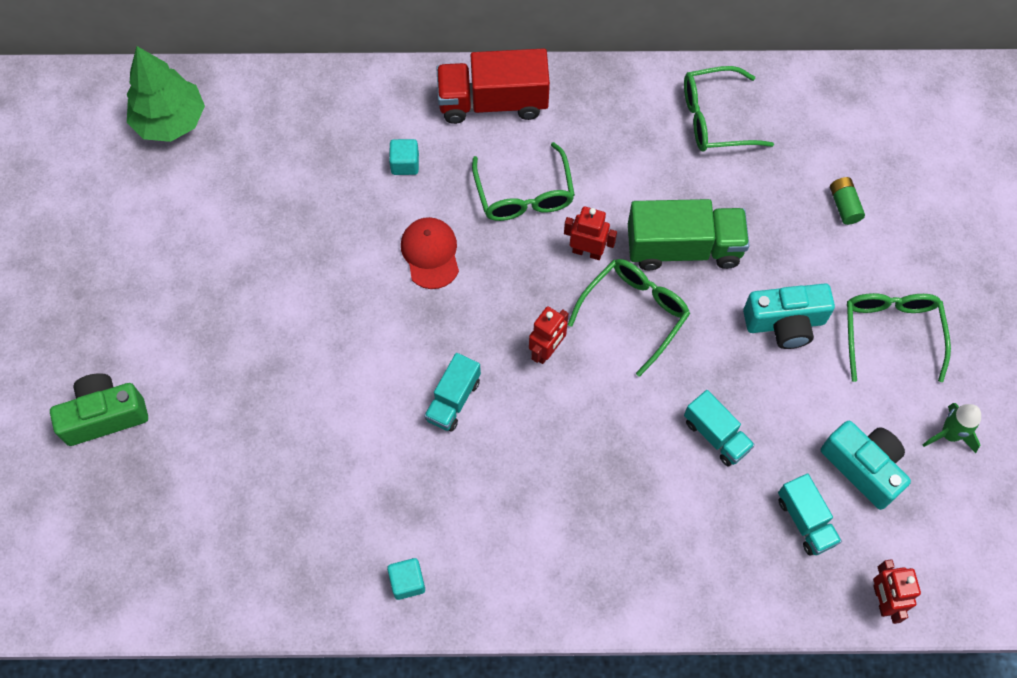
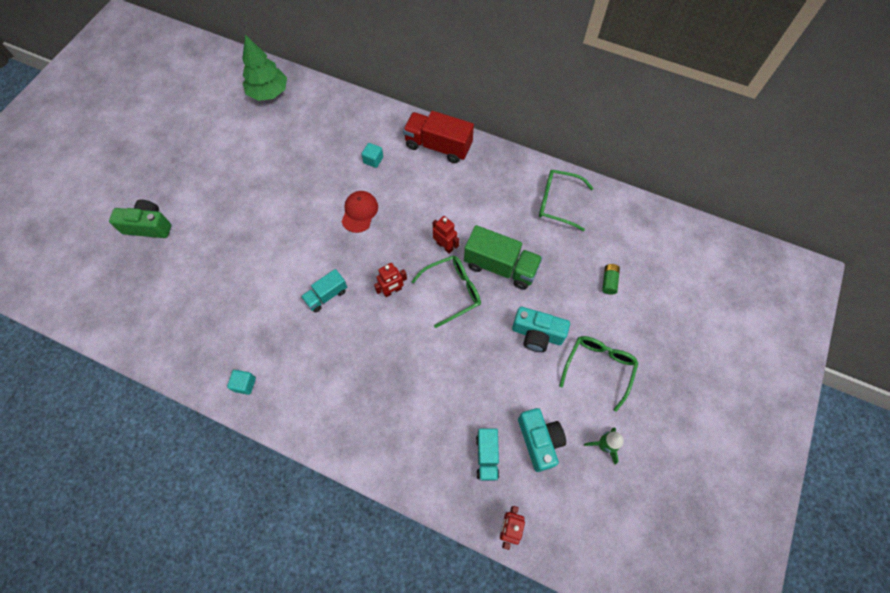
camera: 25 degrees right, 0 degrees up
green glasses [472,142,575,221] -> none
turquoise truck [684,390,755,467] -> none

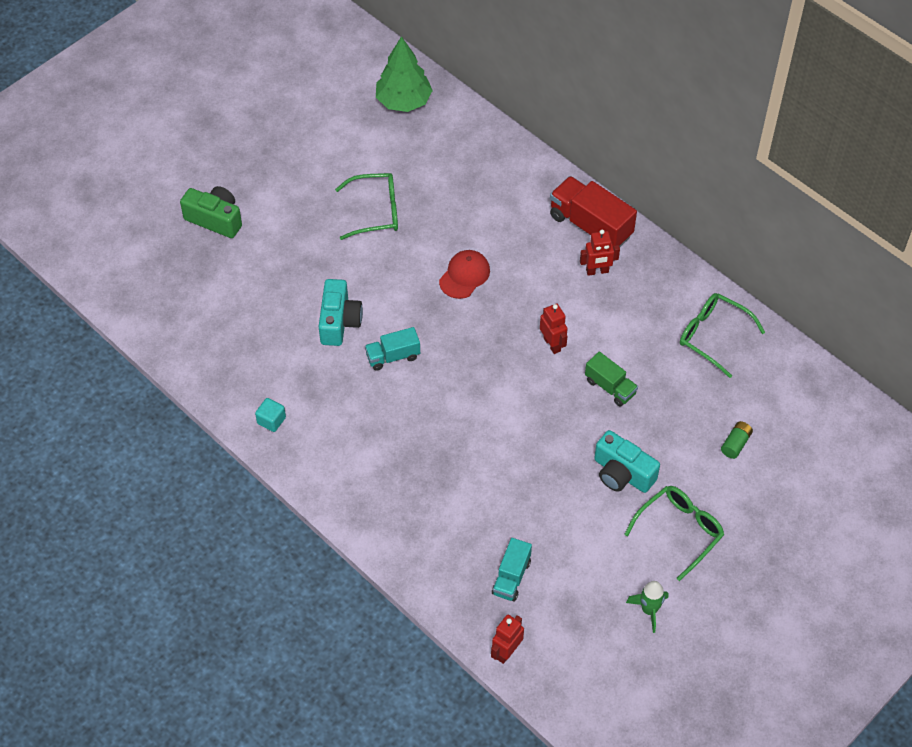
camera: 20 degrees right, 10 degrees down
turquoise cube [361,143,383,168] -> none
red robot [374,263,407,297] -> red robot moved to [580,230,620,276]
green glasses [411,255,481,328] -> green glasses moved to [335,173,398,240]
green truck [464,225,543,290] -> green truck [585,352,638,406], size x0.59
turquoise camera [518,408,566,472] -> turquoise camera moved to [318,279,363,346]

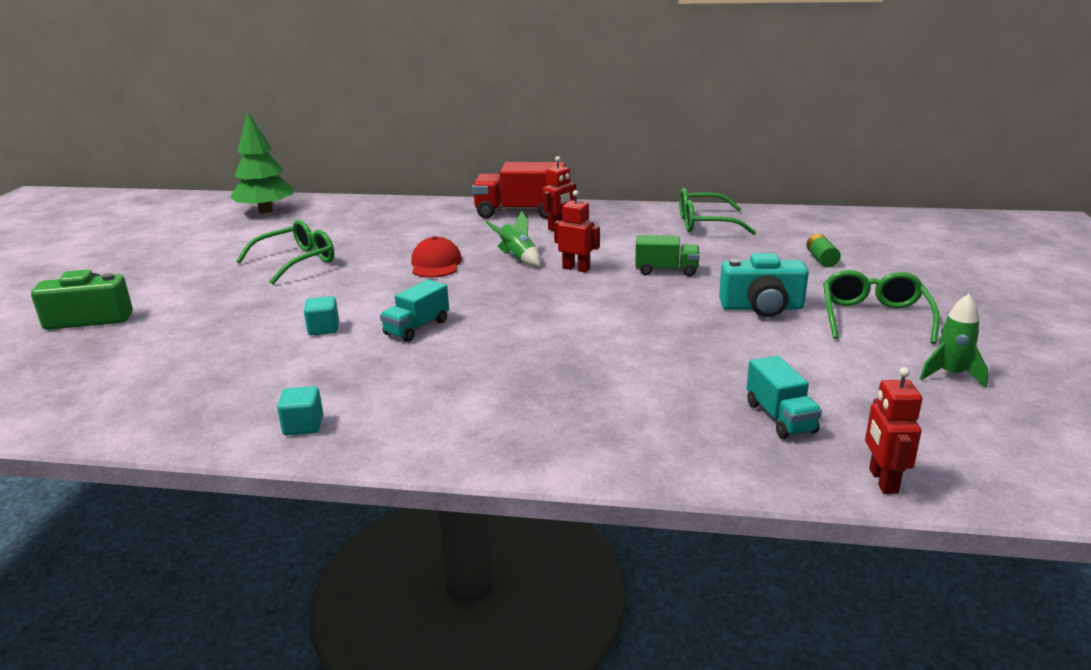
camera: 35 degrees left, 30 degrees down
turquoise camera [318,279,363,346] -> turquoise cube [304,296,339,335]
none -> green rocket [485,211,541,267]

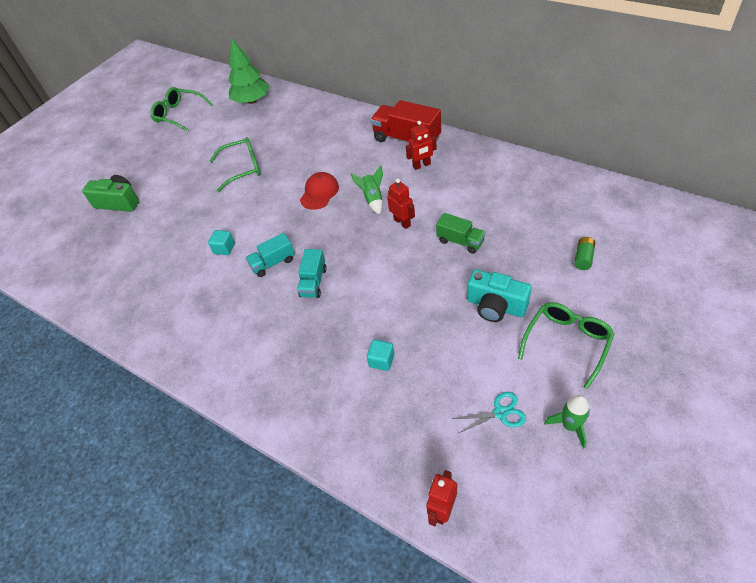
camera: 30 degrees right, 25 degrees up
turquoise cube [277,386,323,435] -> turquoise cube moved to [367,340,395,371]
green glasses [679,188,756,235] -> green glasses moved to [151,87,213,132]
turquoise truck [746,356,822,439] -> turquoise truck moved to [297,249,327,298]
none -> turquoise scissors [455,392,526,434]

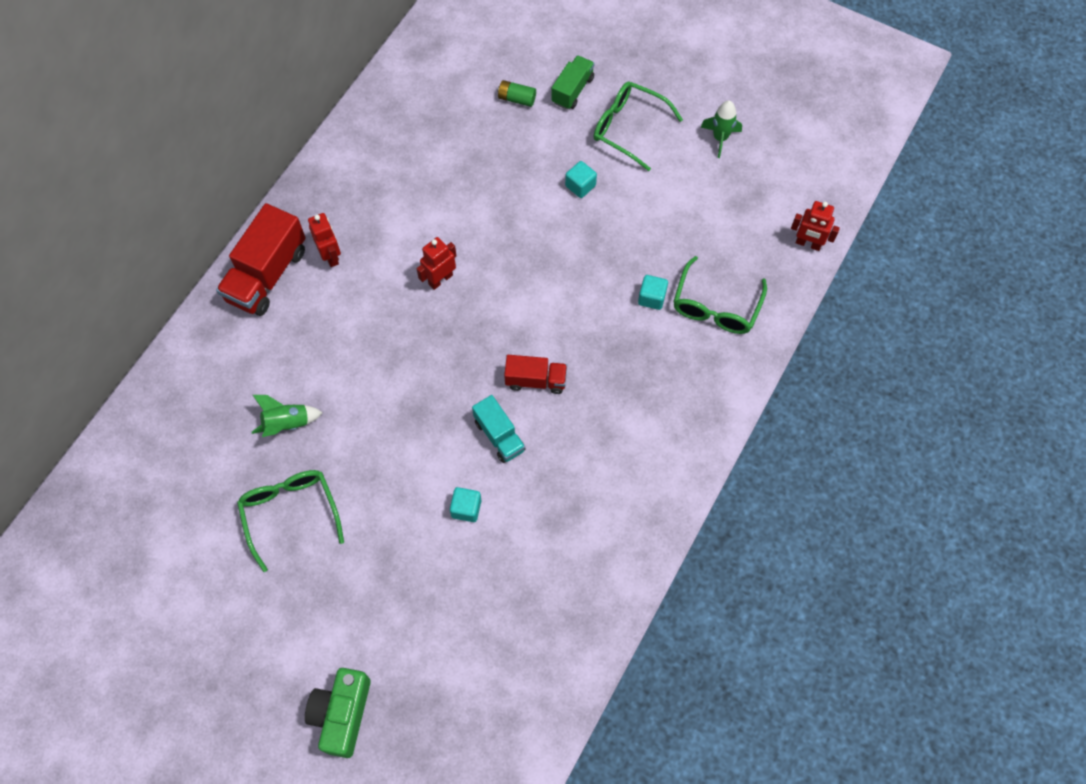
camera: 100 degrees left, 15 degrees up
green glasses [151,87,213,132] -> green glasses moved to [673,256,767,334]
green tree [228,37,269,104] -> none
turquoise truck [297,249,327,298] -> red truck [504,355,567,394]
red cap [300,172,339,210] -> none
green rocket [351,165,383,215] -> green rocket moved to [252,395,323,437]
green truck [436,213,486,254] -> green truck moved to [551,55,595,110]
turquoise scissors [455,392,526,434] -> none
turquoise camera [467,269,532,322] -> turquoise cube [565,161,597,198]

